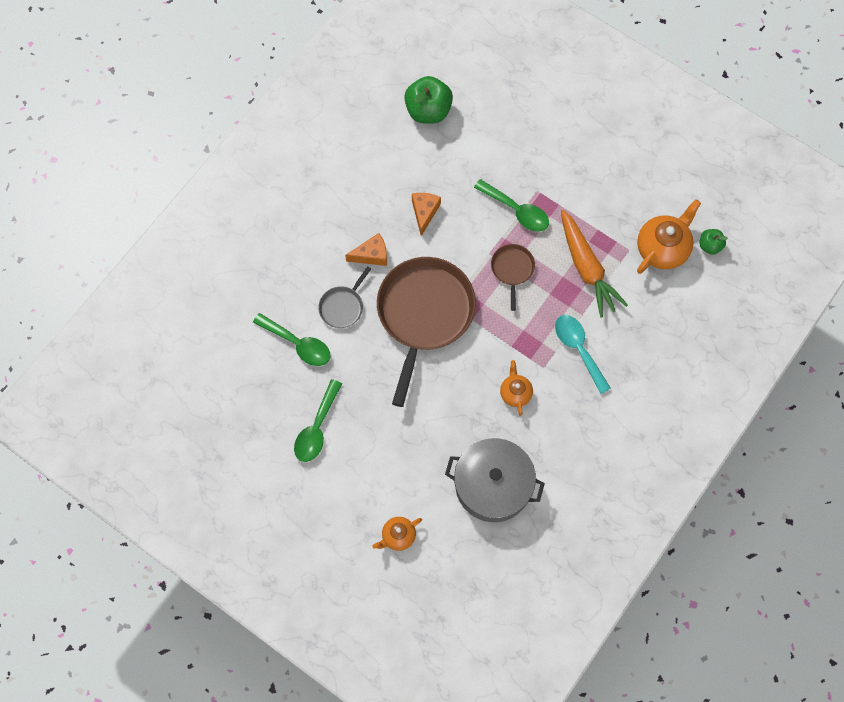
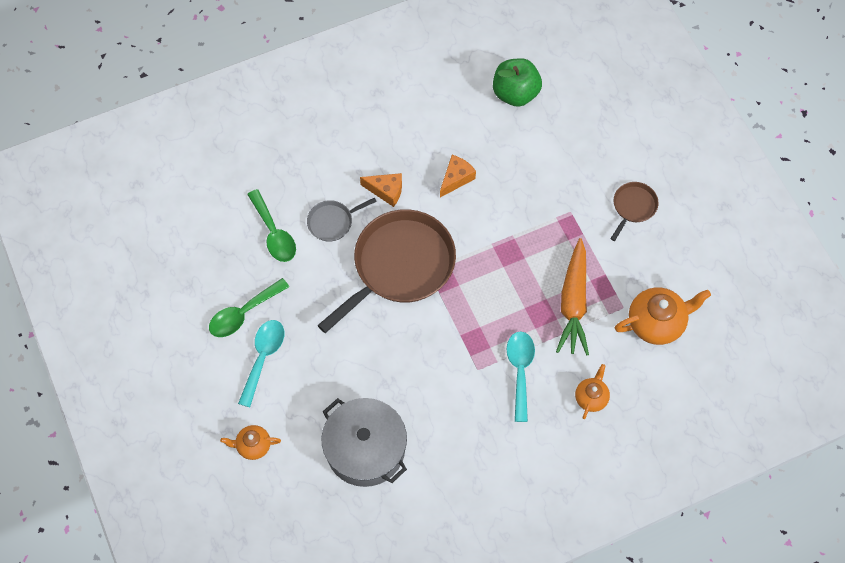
camera: 30 degrees right, 5 degrees down
green spoon [474,179,549,231] -> none
brown pan [491,244,535,311] -> brown pan moved to [610,182,658,241]
orange teapot [500,360,533,416] -> orange teapot moved to [575,364,610,419]
green apple [699,229,728,255] -> none
none -> turquoise spoon [238,320,284,407]

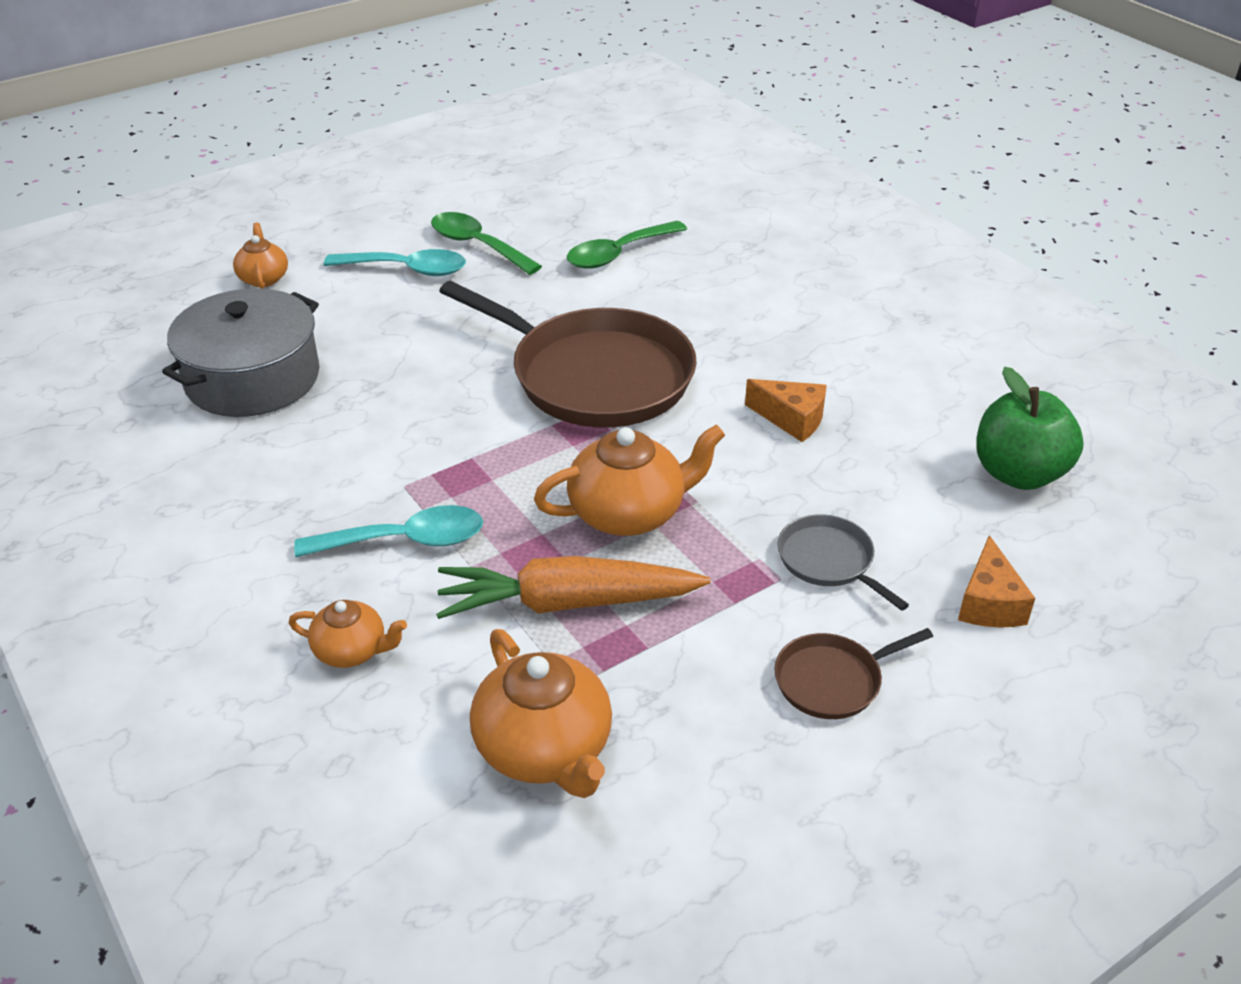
camera: 80 degrees right, 25 degrees down
grey pan [307,198,377,242] -> grey pan moved to [778,514,909,611]
orange cheese [360,173,402,207] -> orange cheese moved to [958,535,1035,627]
brown pan [610,182,658,241] -> brown pan turned 135 degrees clockwise [774,628,933,719]
none -> orange teapot [534,424,725,536]

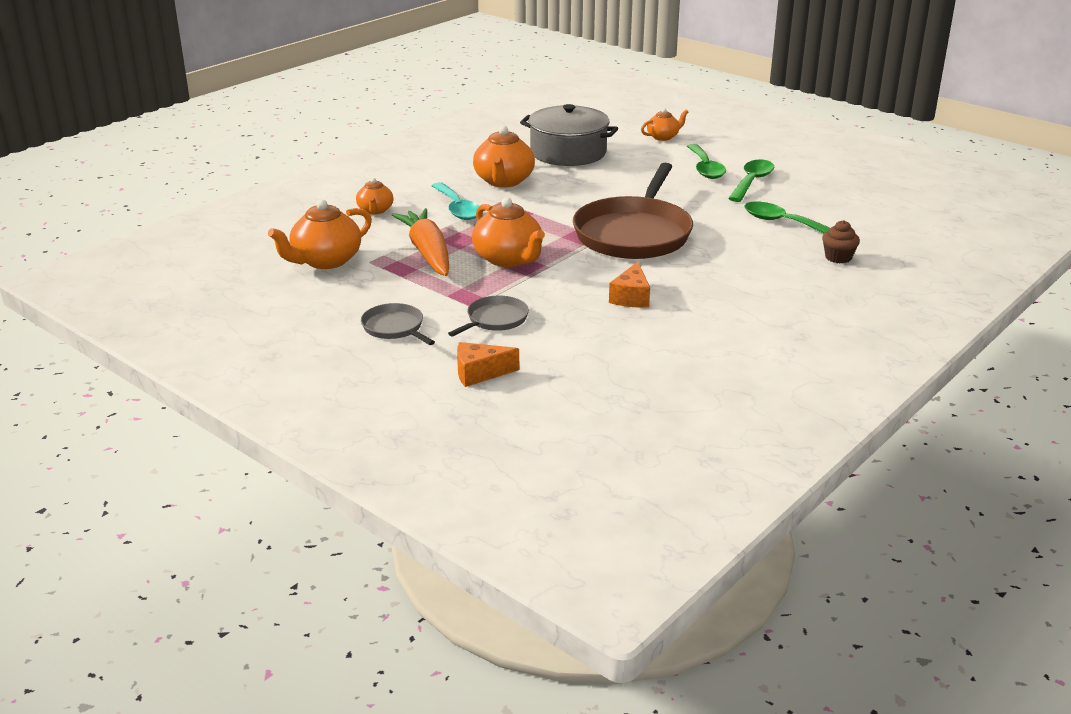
camera: 75 degrees right, 10 degrees down
turquoise spoon [324,249,466,276] -> green spoon [687,144,726,179]
brown pan [774,628,933,719] -> grey pan [361,303,435,345]
green apple [976,367,1084,490] -> none
none -> orange teapot [473,126,535,187]
none -> brown cupcake [822,220,860,263]

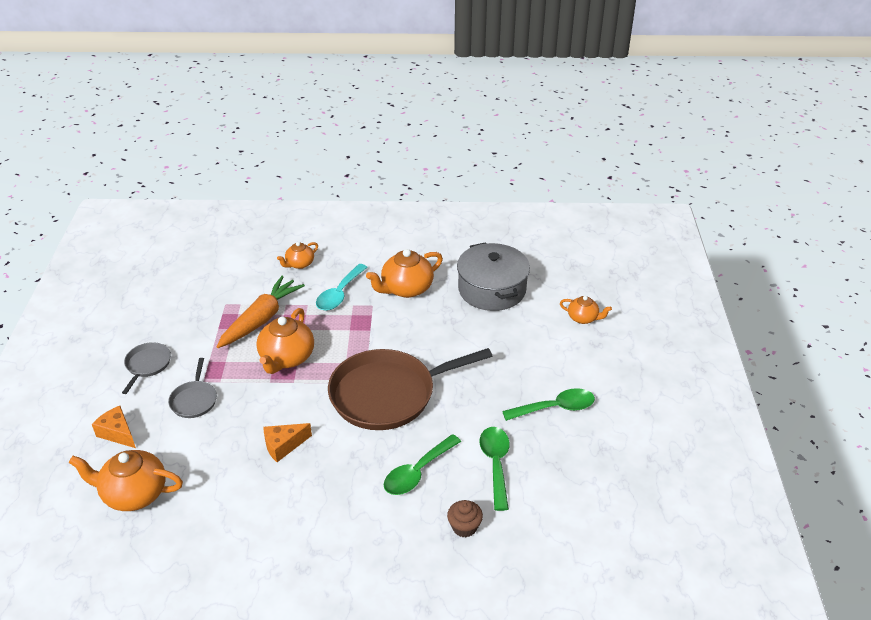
camera: 50 degrees right, 10 degrees up
orange teapot [268,199,372,269] -> orange teapot moved to [69,450,183,511]
grey pan [448,295,529,336] -> grey pan turned 90 degrees clockwise [168,358,217,418]
green spoon [687,144,726,179] -> green spoon moved to [384,434,461,495]

